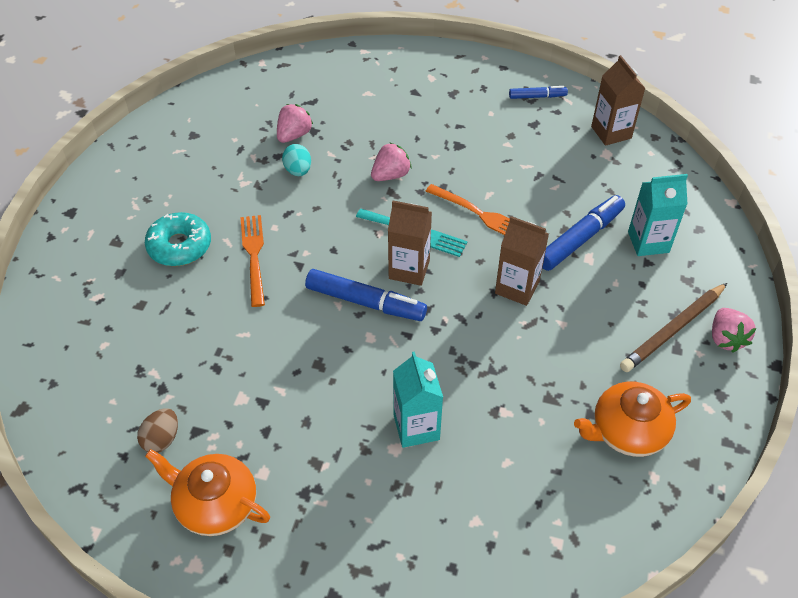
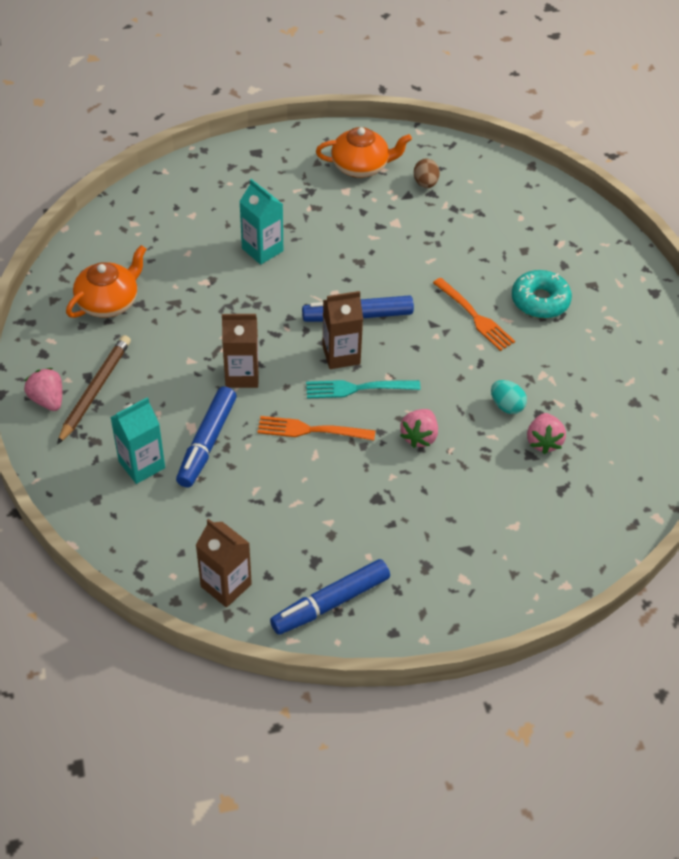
camera: 150 degrees right, 0 degrees up
blue marker [509,86,568,99] -> blue marker [270,559,390,635], size x1.78

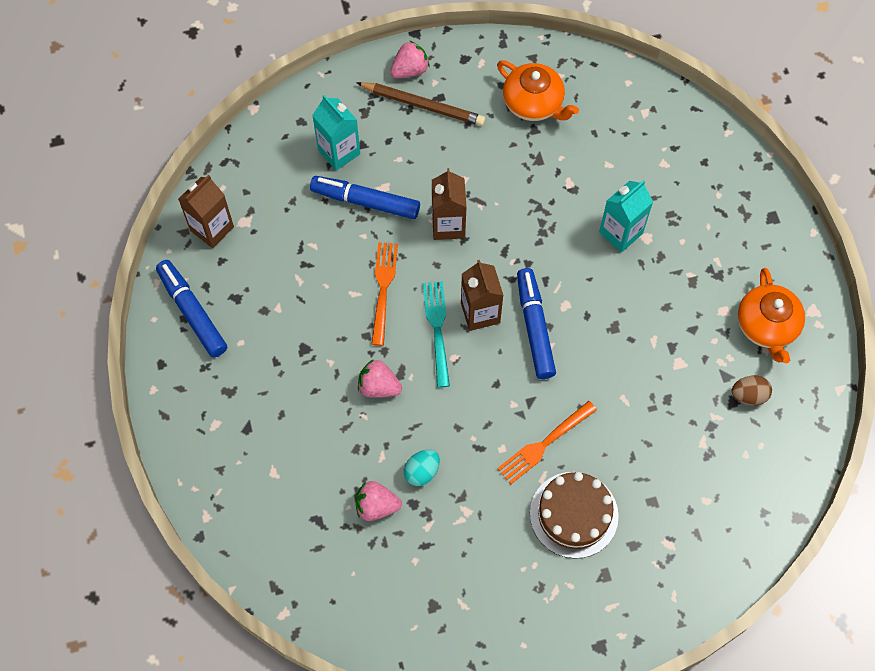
camera: 90 degrees right, 15 degrees up
turquoise donut [512,270,572,319] -> brown cake [530,472,619,559]

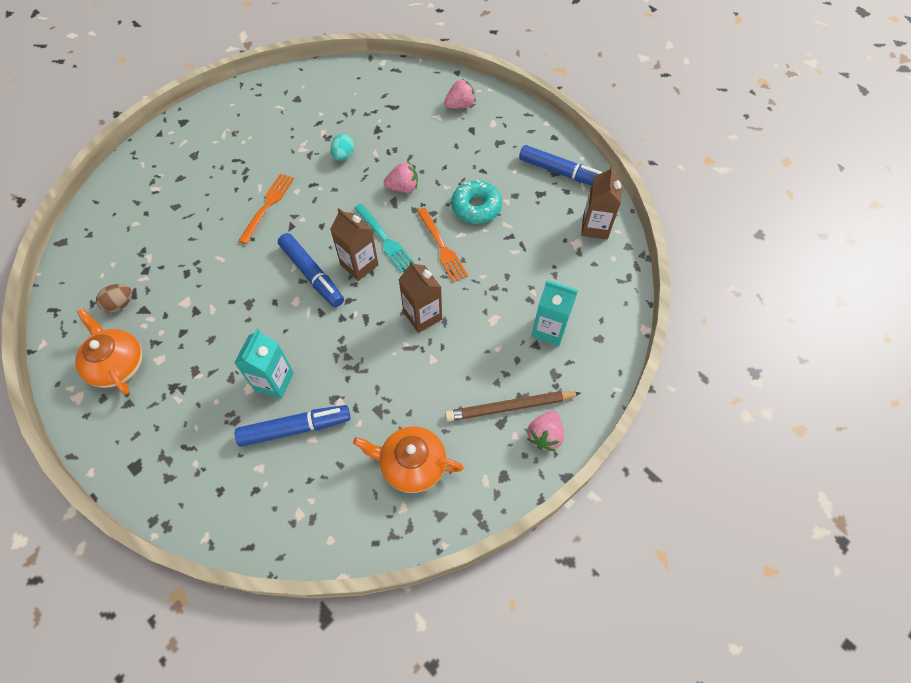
camera: 150 degrees right, 5 degrees down
blue marker [310,176,420,219] -> blue marker moved to [235,405,350,447]
pink strawberry [355,481,402,521] -> pink strawberry moved to [444,79,476,108]
brown cake [530,472,619,559] -> none
none -> turquoise donut [451,180,502,224]

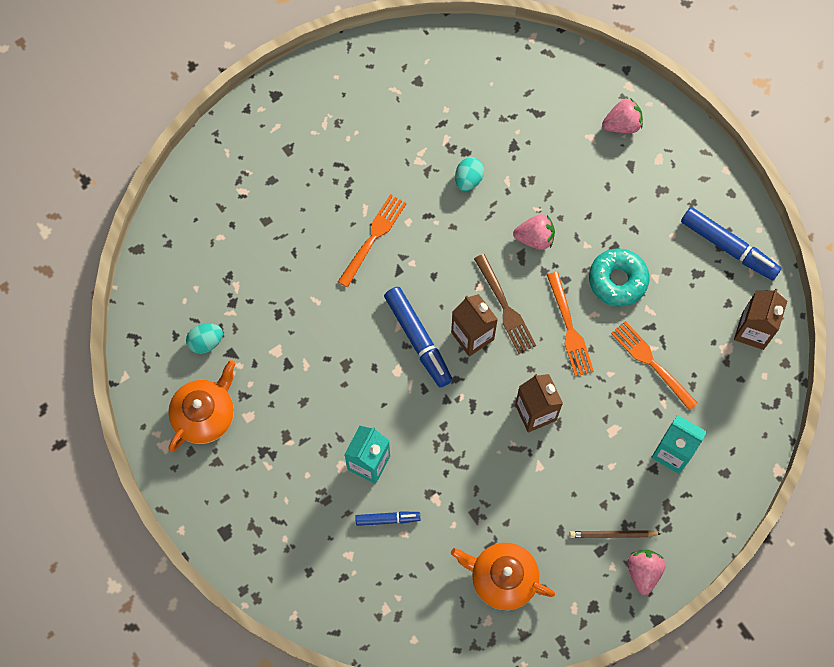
camera: 10 degrees right, 10 degrees up
orange teapot [75,308,142,394] -> orange teapot turned 60 degrees clockwise [168,360,236,451]
brown egg [96,284,132,313] -> turquoise egg [186,323,223,354]
blue marker [235,405,350,447] -> blue marker [355,512,420,526], size x0.56
turquoise fork [354,203,415,273] -> brown fork [474,254,536,354]
brown pencil [445,391,581,421] -> brown pencil [570,530,661,538], size x0.63
pink strawberry [527,411,564,451] -> pink strawberry turned 150 degrees clockwise [627,550,666,595]
none -> orange fork [611,321,698,411]

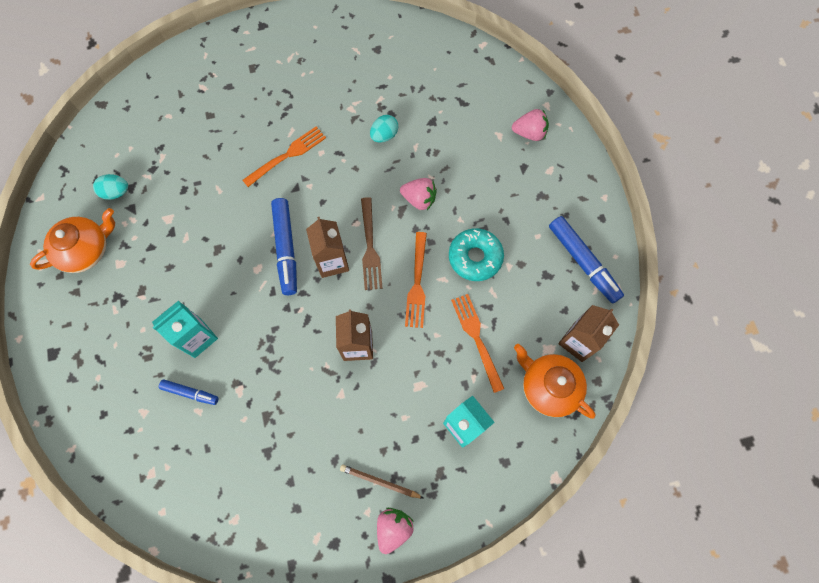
camera: 20 degrees right, 0 degrees up
orange teapot [451,543,555,610] -> orange teapot moved to [514,344,595,419]

